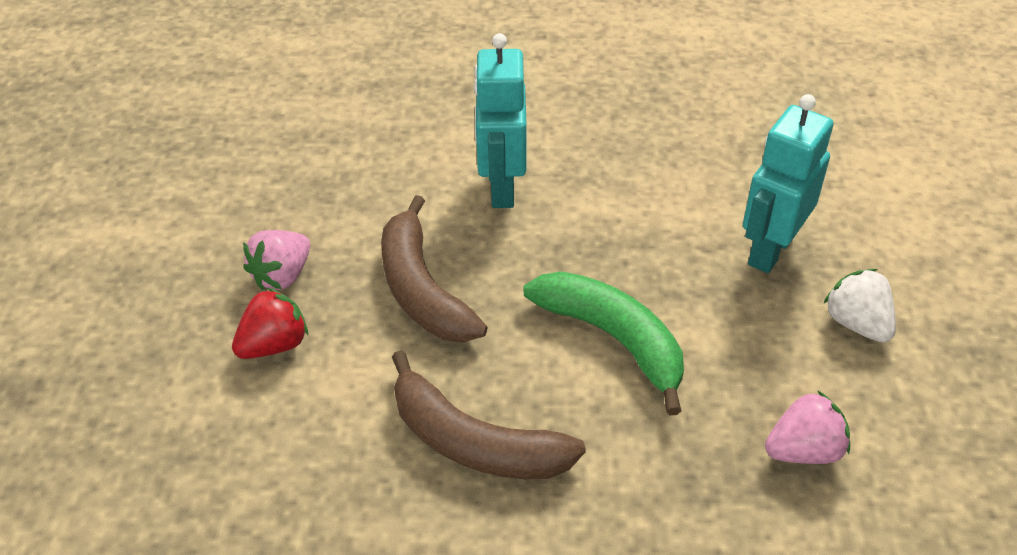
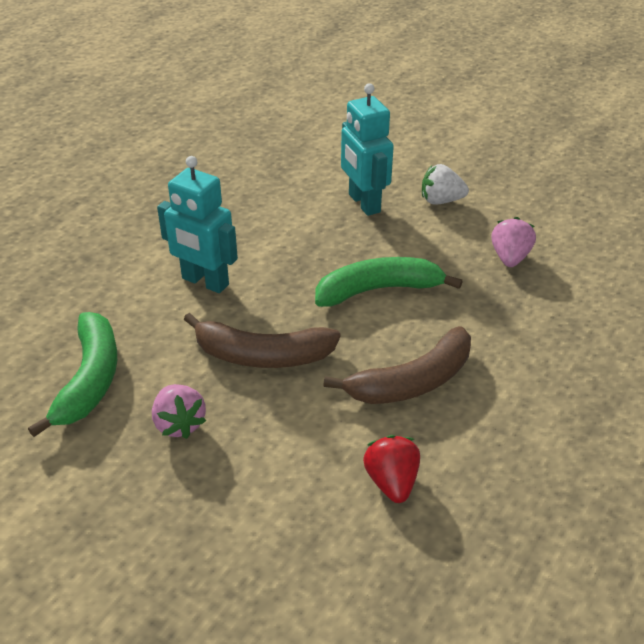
camera: 60 degrees left, 5 degrees down
red strawberry [232,288,308,359] -> red strawberry moved to [363,435,420,503]
none -> green banana [28,312,117,437]

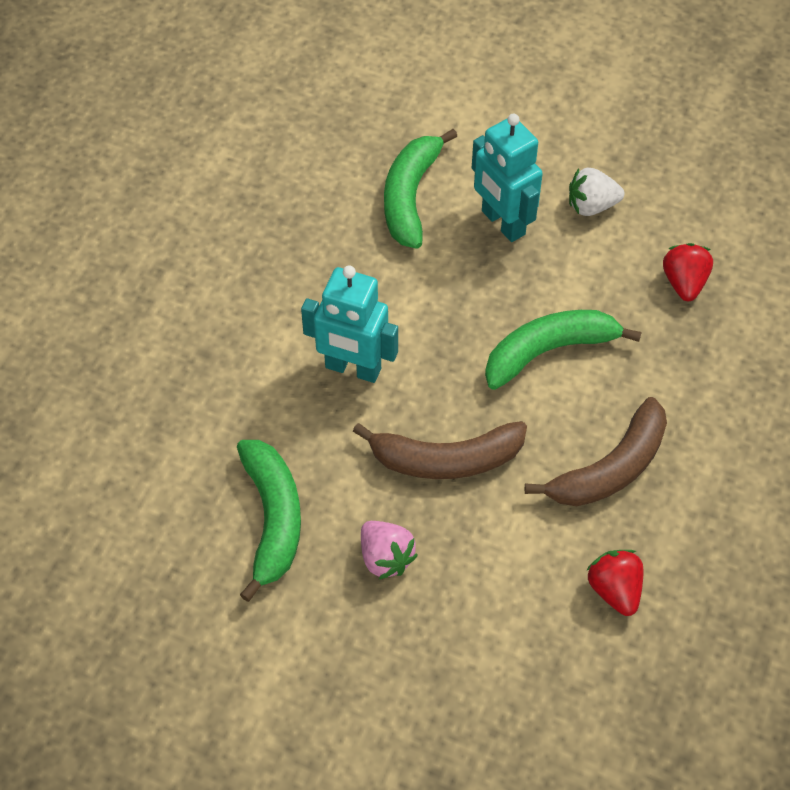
camera: 10 degrees left, 15 degrees up
pink strawberry [491,217,536,267] -> red strawberry [663,243,713,301]
none -> green banana [384,129,457,249]

